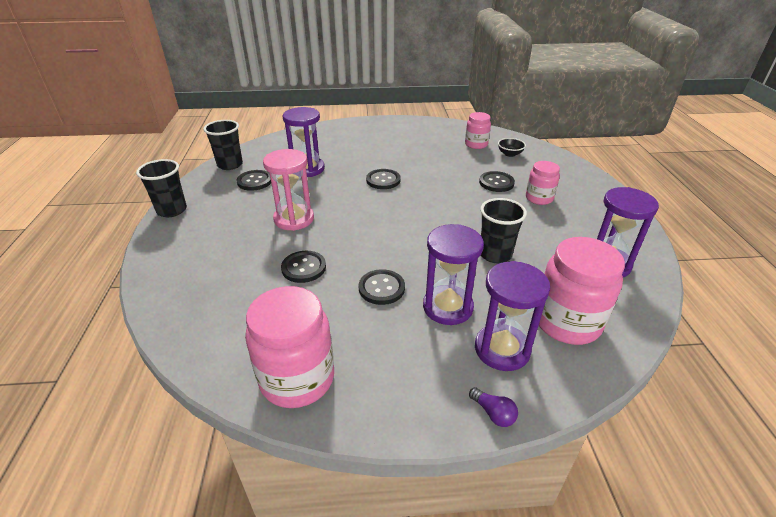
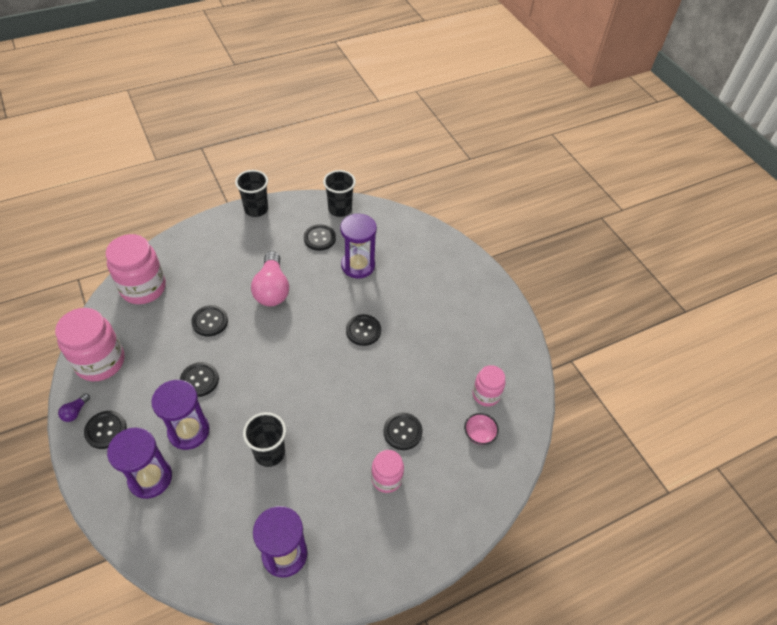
camera: 65 degrees right, 15 degrees up
pink hourglass [263,149,314,231] -> pink light bulb [251,251,289,306]
purple light bulb [469,387,518,427] -> purple light bulb moved to [58,393,90,422]
black bowl [498,138,526,157] -> pink bowl [464,413,499,445]
pink jar [539,237,625,345] -> pink jar moved to [106,234,166,304]
none -> black button [84,411,127,449]

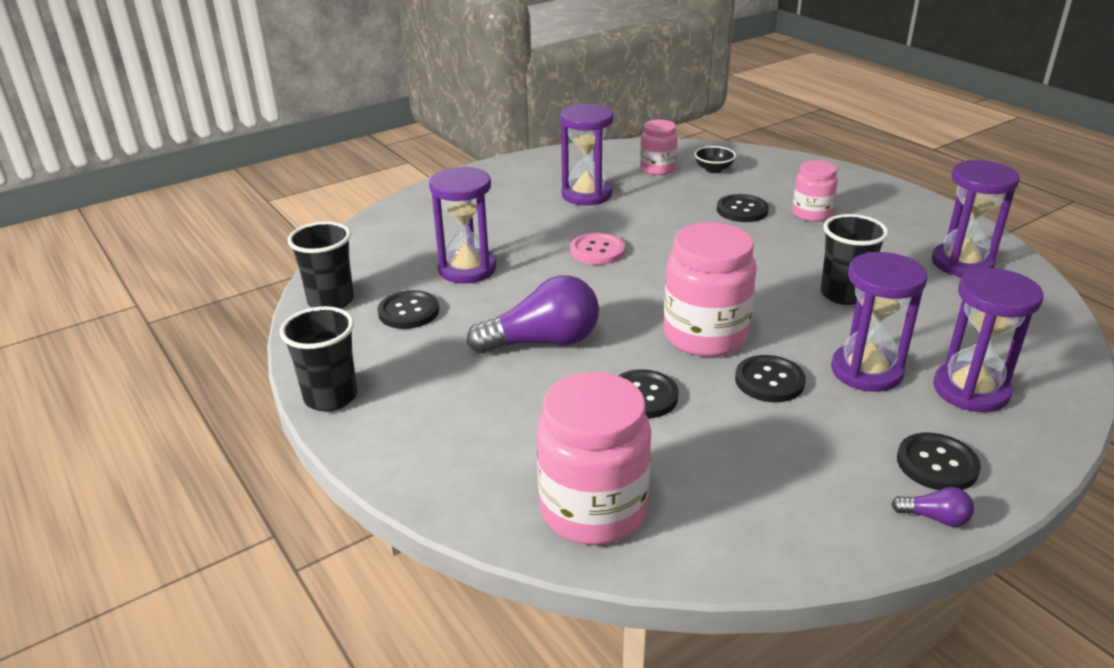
camera: 95 degrees left, 20 degrees down
pink jar [55,308,124,381] -> pink jar moved to [663,222,757,357]
pink light bulb [251,251,289,306] -> purple light bulb [466,275,599,354]
black button [346,314,381,346] -> pink button [570,233,625,265]
pink bowl [464,413,499,445] -> black bowl [694,146,736,173]
none -> purple hourglass [560,104,614,206]

